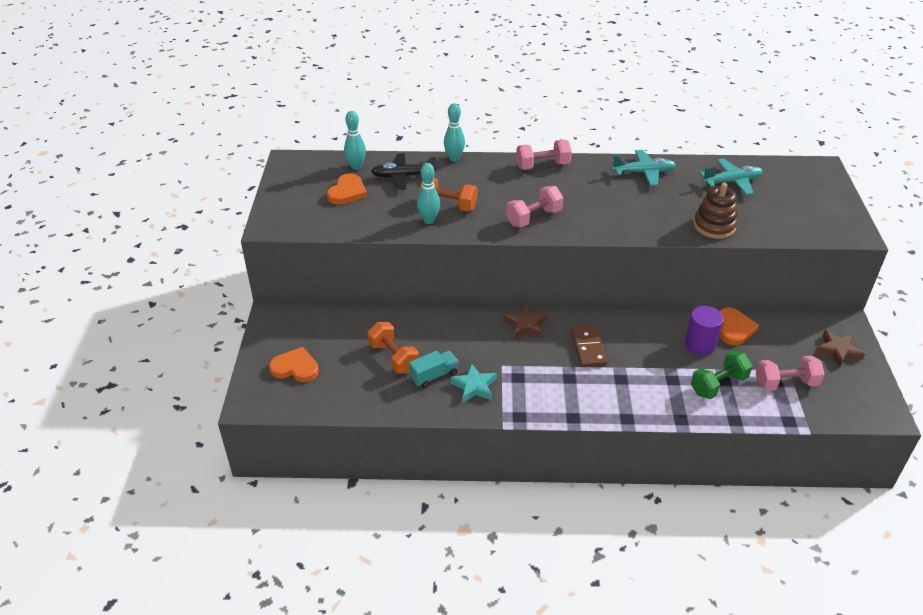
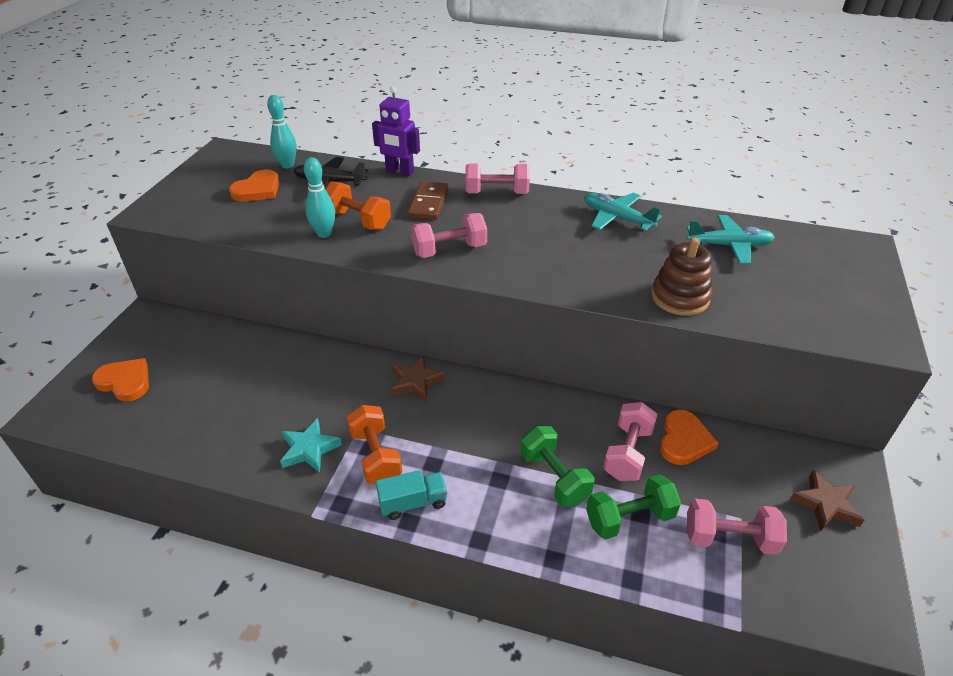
camera: 15 degrees right, 0 degrees up
orange dumbbell [367,322,419,374] -> orange dumbbell moved to [347,405,402,484]
turquoise truck [409,351,458,388] -> turquoise truck moved to [376,470,447,520]
turquoise bowling pin [444,103,465,162] -> purple robot [372,86,420,176]
brown domino [571,325,607,367] -> brown domino moved to [408,181,449,220]
turquoise plane [612,150,676,186] -> turquoise plane turned 150 degrees counterclockwise [584,193,662,231]
purple cylinder [685,306,723,355] -> pink dumbbell [603,402,657,481]
none -> green dumbbell [520,426,595,507]

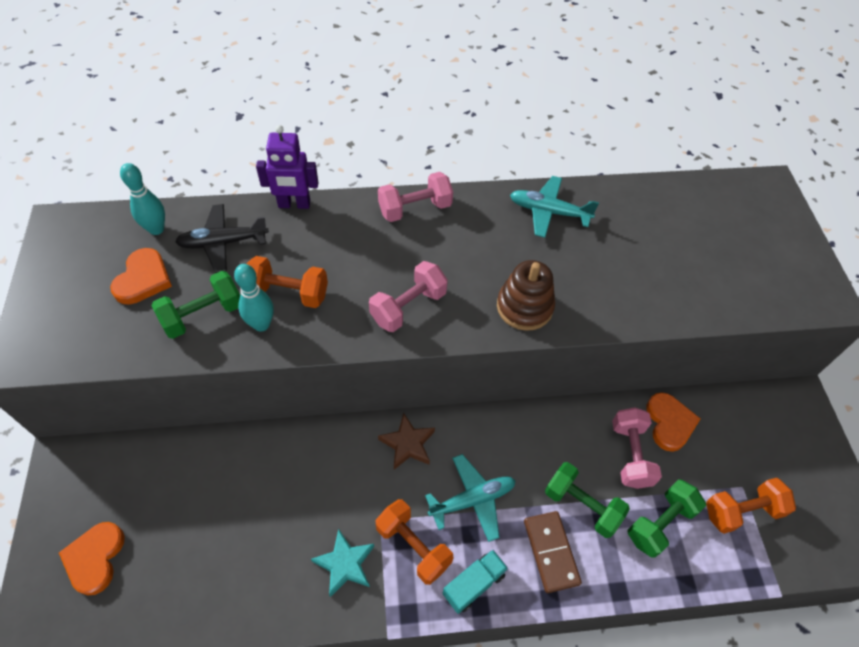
camera: 25 degrees left, 15 degrees up
orange heart [92,358,149,402] -> orange heart turned 90 degrees counterclockwise [59,522,125,596]
brown domino [408,181,449,220] -> brown domino moved to [524,511,582,593]
brown stacking toy [651,238,712,316] -> brown stacking toy moved to [497,260,555,331]
turquoise plane [686,215,775,264] -> turquoise plane moved to [425,454,516,542]
pink dumbbell [687,499,787,555] -> orange dumbbell [706,478,796,534]
brown star [790,470,864,531] -> none
none -> green dumbbell [151,271,240,339]

